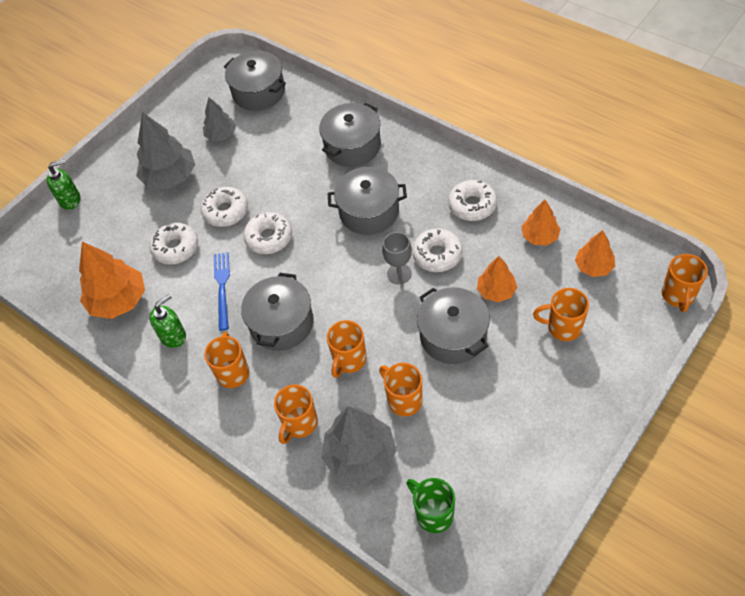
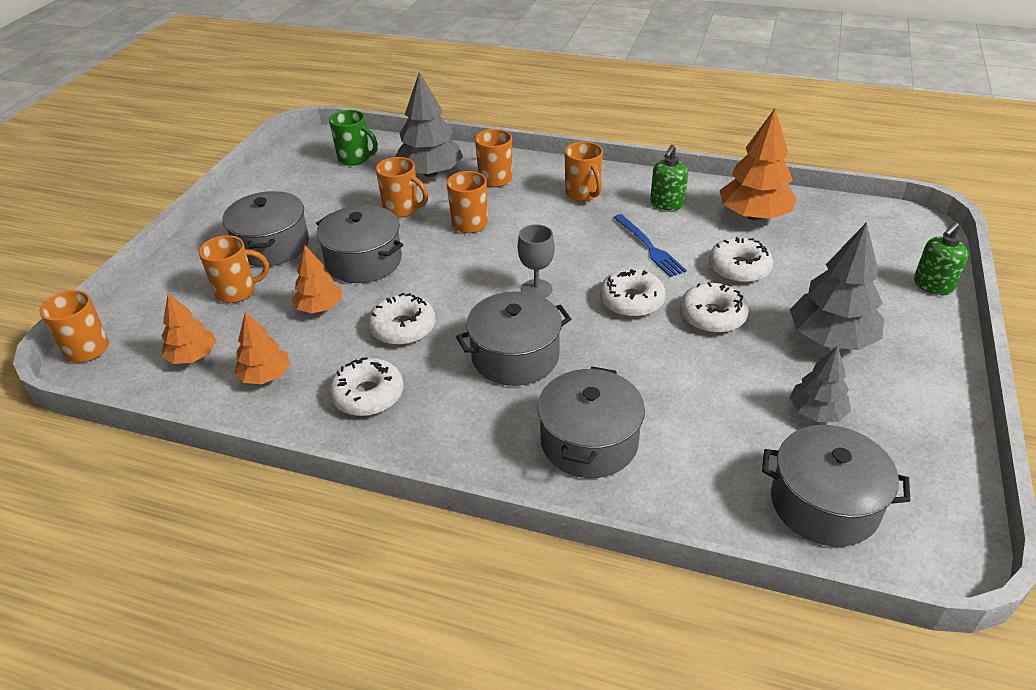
camera: 155 degrees right, 15 degrees down
grey pot [241,273,314,351] -> grey pot moved to [222,191,309,267]
grey goblet [382,232,412,284] -> grey goblet moved to [518,224,555,298]

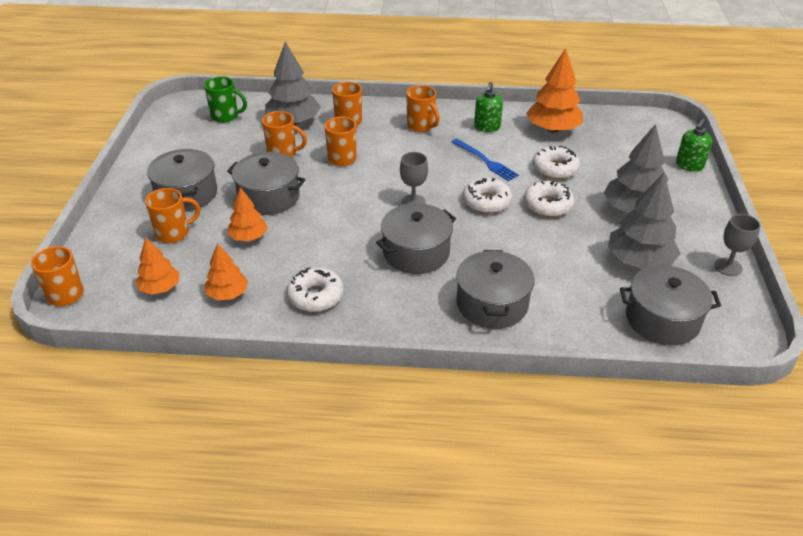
camera: 15 degrees left, 0 degrees up
white donut [368,293,436,345] -> none
grey tree [789,346,851,422] -> grey tree [608,173,681,269], size x1.69
none -> grey goblet [714,214,760,276]

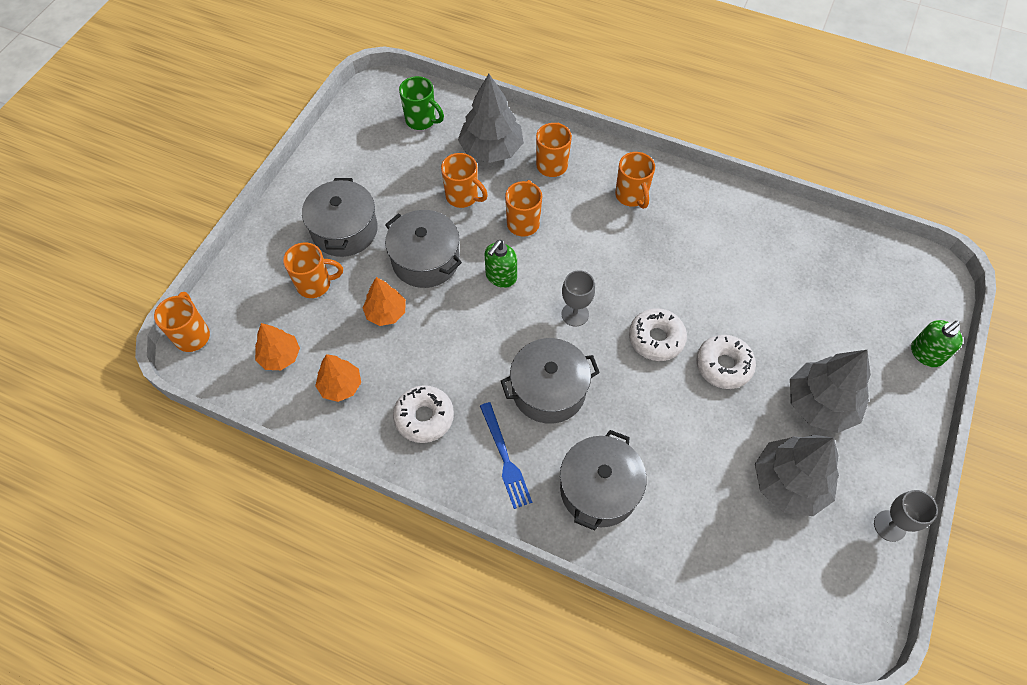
camera: 20 degrees right, 20 degrees up
blue fork [451,139,519,181] -> blue fork moved to [480,402,532,509]
green soap dispenser [474,82,503,132] -> green soap dispenser moved to [485,240,517,288]
orange tree [526,48,583,133] -> none
white donut [533,146,580,179] -> none
grey pot [620,265,721,345] -> none

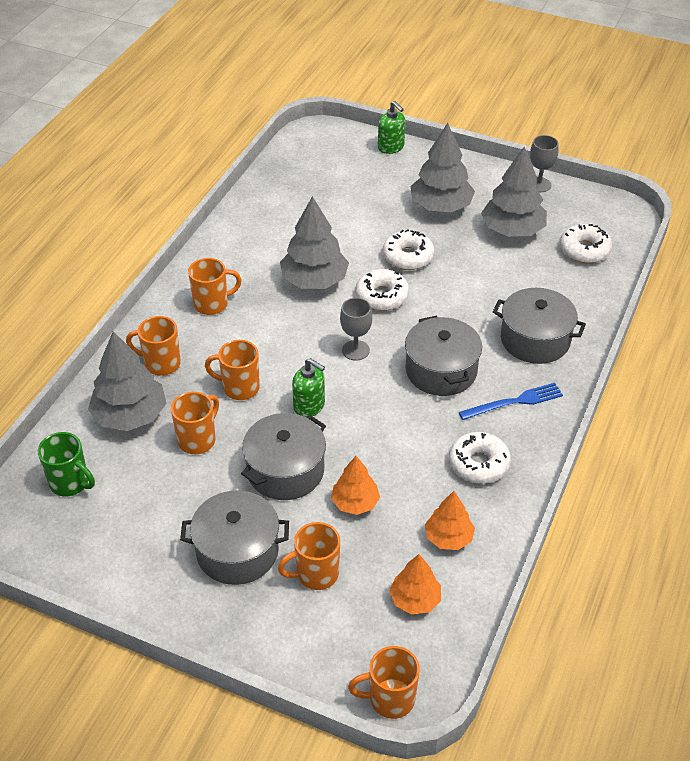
camera: 90 degrees left, 15 degrees down
orange mug [283,242,343,298] -> orange mug turned 105 degrees counterclockwise [278,522,340,590]
green mug [399,76,444,130] -> green mug turned 90 degrees clockwise [38,432,95,496]
none -> grey tree [280,196,349,289]
none -> white donut [560,224,612,263]

